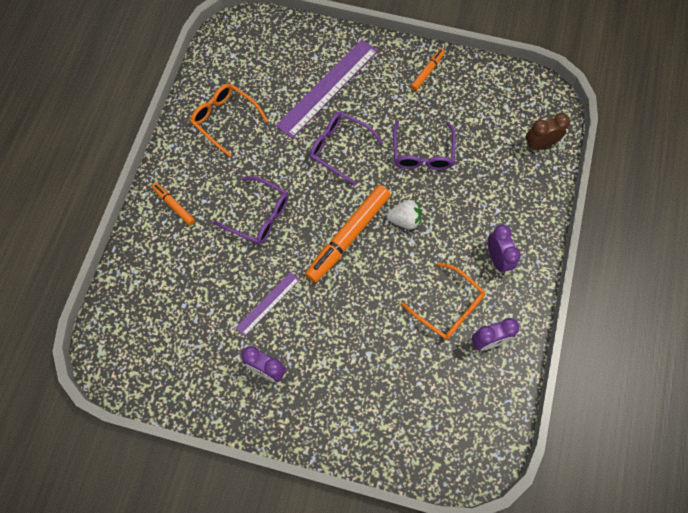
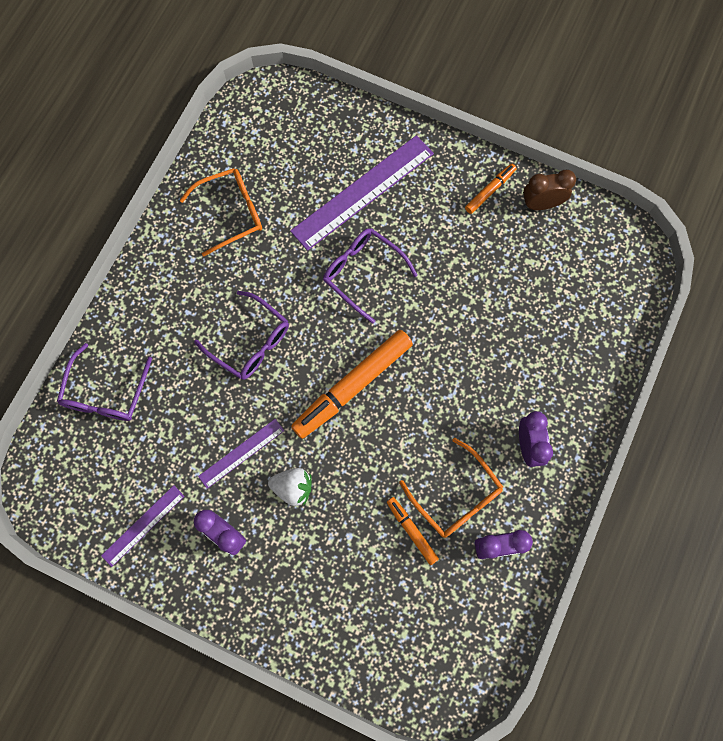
camera: 10 degrees right, 5 degrees up
orange marker [152,183,195,225] -> orange marker moved to [387,497,439,565]
orange glasses [190,84,268,157] -> orange glasses turned 105 degrees clockwise [180,168,262,256]
white strawberry [387,200,422,229] -> white strawberry moved to [268,468,312,506]
purple glasses [393,121,456,170] -> purple glasses moved to [57,343,152,421]
brown clock [526,113,570,150] -> brown clock moved to [523,170,576,210]
none -> purple ruler [101,485,184,567]

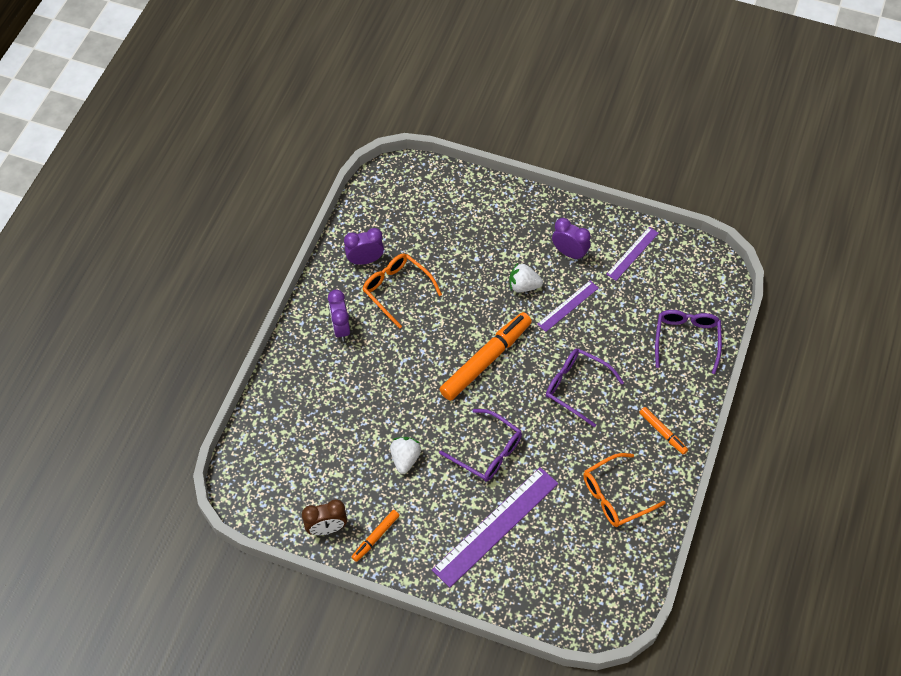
camera: 175 degrees right, 15 degrees down
orange marker [387,497,439,565] -> orange marker moved to [639,407,688,455]
none -> white strawberry [390,437,421,474]

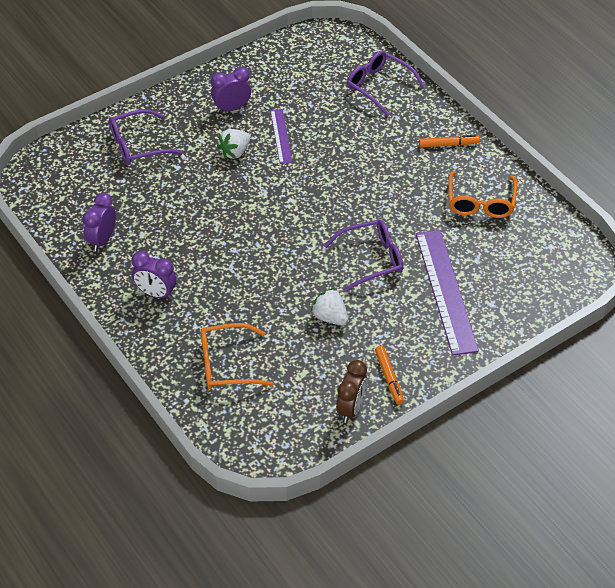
camera: 55 degrees left, 10 degrees down
orange glasses [362,253,442,328] -> orange glasses moved to [201,323,274,389]
orange marker [439,312,532,401] -> none
purple glasses [546,348,624,427] -> purple glasses moved to [109,109,183,165]
purple ruler [606,227,659,281] -> none

